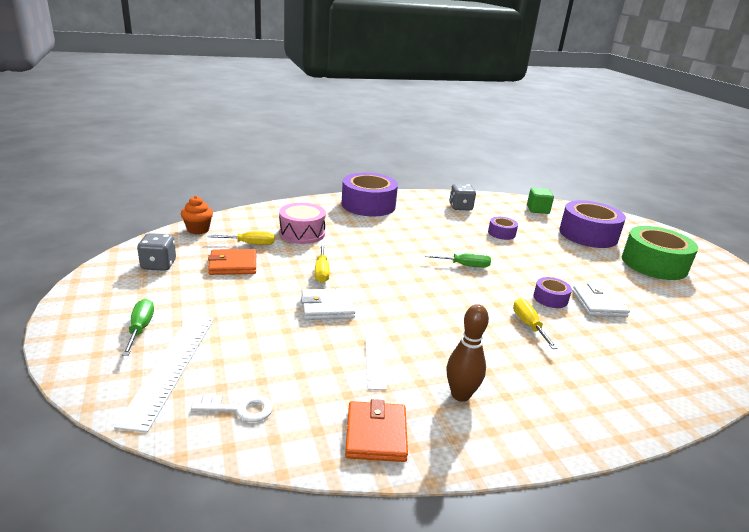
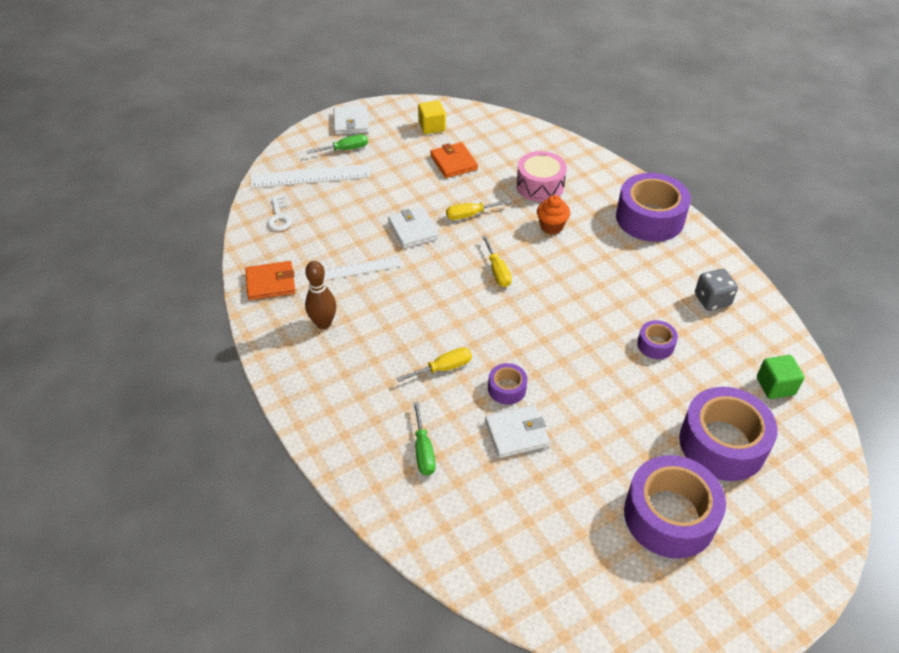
camera: 80 degrees right, 20 degrees up
grey dice [137,233,176,271] -> yellow cube [418,100,446,134]
orange cupcake [181,196,213,234] -> orange cupcake moved to [537,195,570,235]
yellow screwdriver [207,231,275,245] -> yellow screwdriver moved to [482,235,512,287]
green screwdriver [424,253,491,268] -> green screwdriver moved to [413,402,436,476]
green tape [622,226,698,280] -> purple tape [624,455,726,559]
none -> white wallet [334,105,369,135]

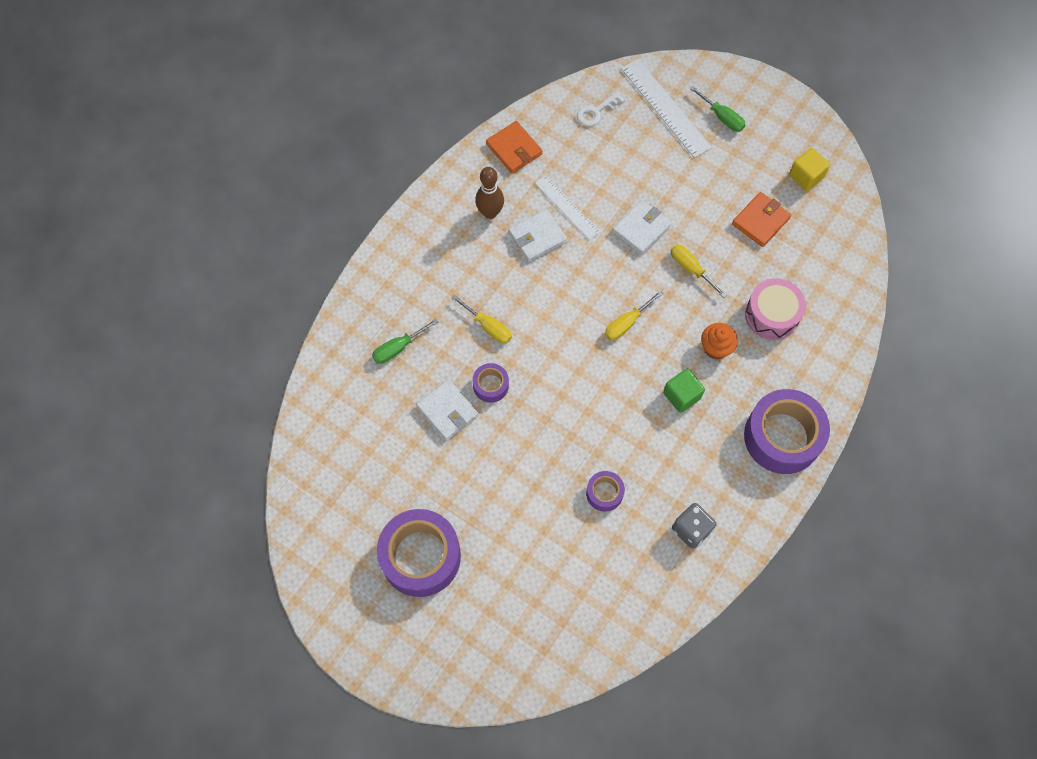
camera: 65 degrees right, 20 degrees up
white wallet [334,105,369,135] -> white wallet moved to [508,209,567,262]
purple tape [679,387,778,481] -> none
green cube [757,355,804,399] -> green cube moved to [663,369,705,413]

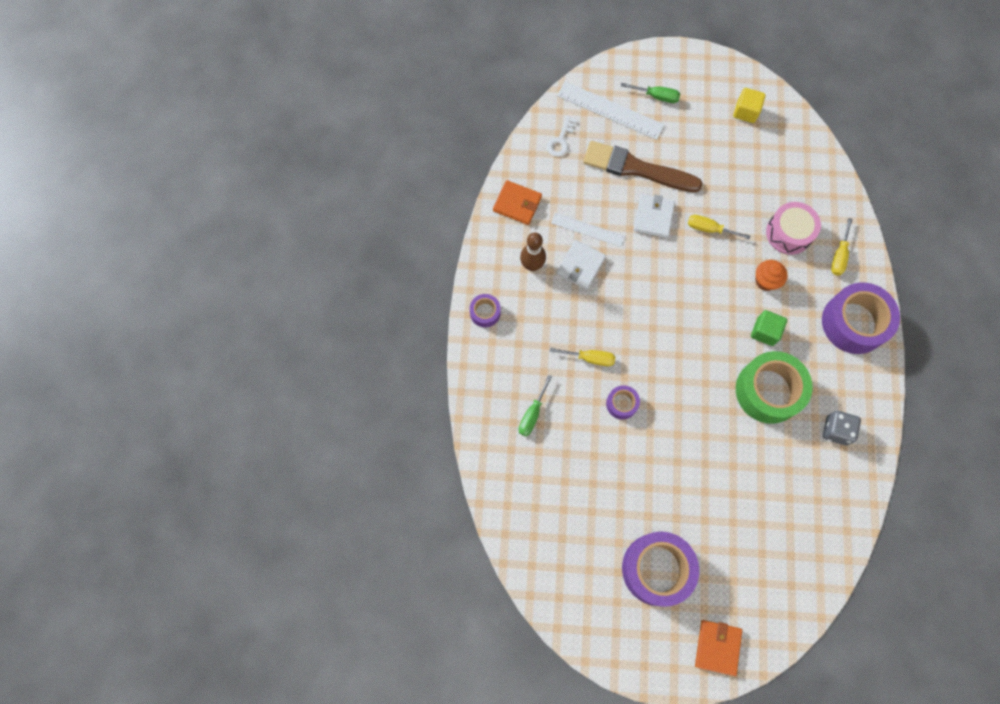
camera: 30 degrees left, 5 degrees up
white wallet [416,379,479,441] -> none
purple tape [586,471,625,512] -> purple tape moved to [470,294,501,327]
yellow screwdriver [605,291,663,340] -> yellow screwdriver moved to [831,218,853,276]
orange wallet [732,192,791,247] -> orange wallet moved to [695,620,742,676]
none -> brown brush [583,141,703,192]
none -> green tape [736,351,813,424]

